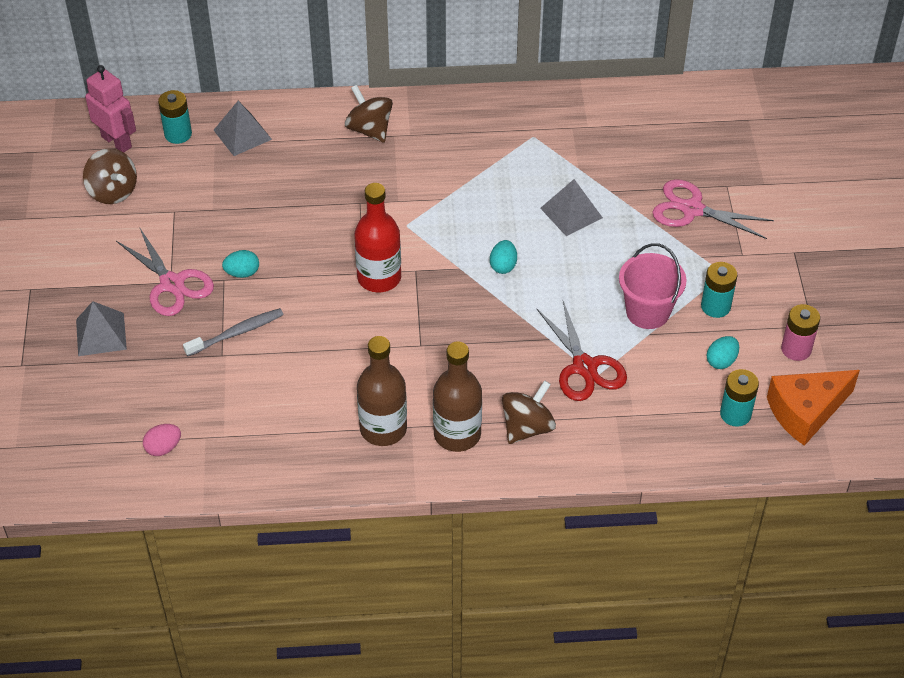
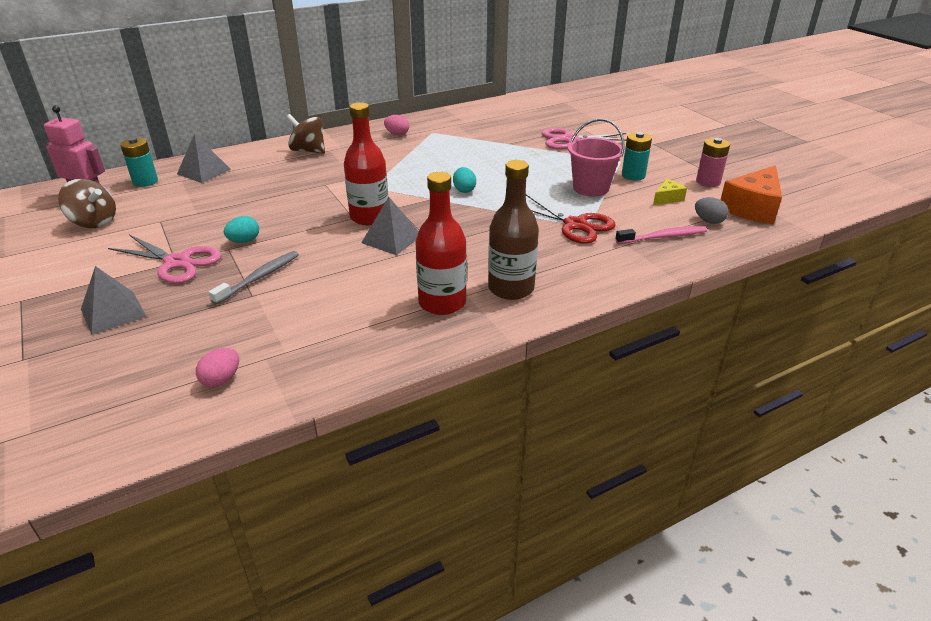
camera: 25 degrees left, 15 degrees down
brown bottle [357,336,407,446] -> red bottle [416,172,467,315]
brown spinning top [502,380,556,444] -> none
grey pyramid [540,179,603,236] -> grey pyramid moved to [361,197,419,255]
turquoise egg [707,336,739,369] -> yellow cheese [653,179,687,205]
turquoise battery [720,369,759,427] -> grey egg [695,197,728,224]
none -> pink egg [384,115,409,135]
none -> pink toothbrush [615,226,707,244]

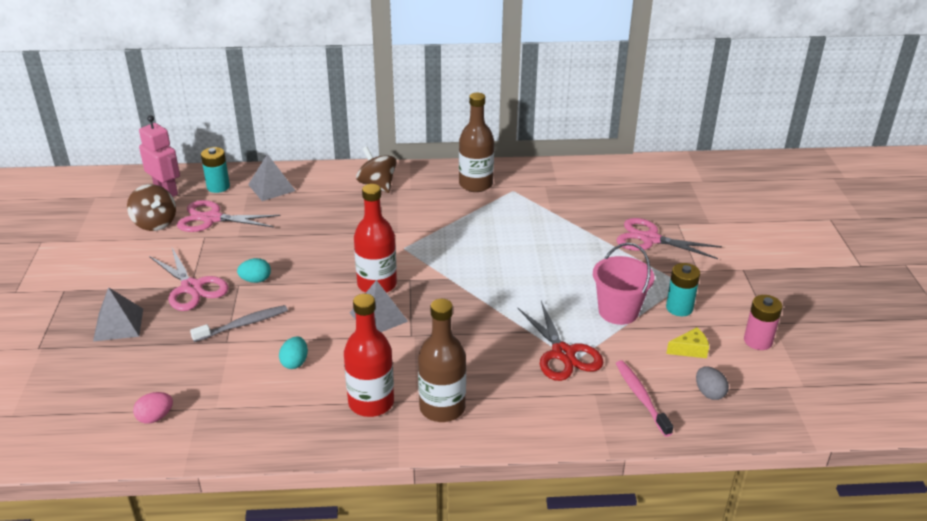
camera: 25 degrees right, 0 degrees up
pink egg [384,115,409,135] -> brown bottle [459,93,494,192]
turquoise egg [453,167,476,193] -> turquoise egg moved to [279,337,308,369]
pink toothbrush [615,226,707,244] -> pink toothbrush turned 120 degrees counterclockwise [616,360,674,437]
orange cheese [721,165,782,225] -> none
none -> pink scissors [177,200,280,232]

